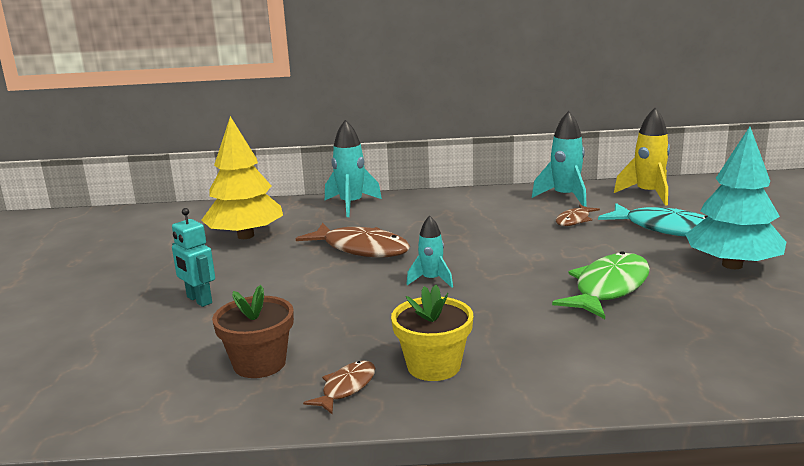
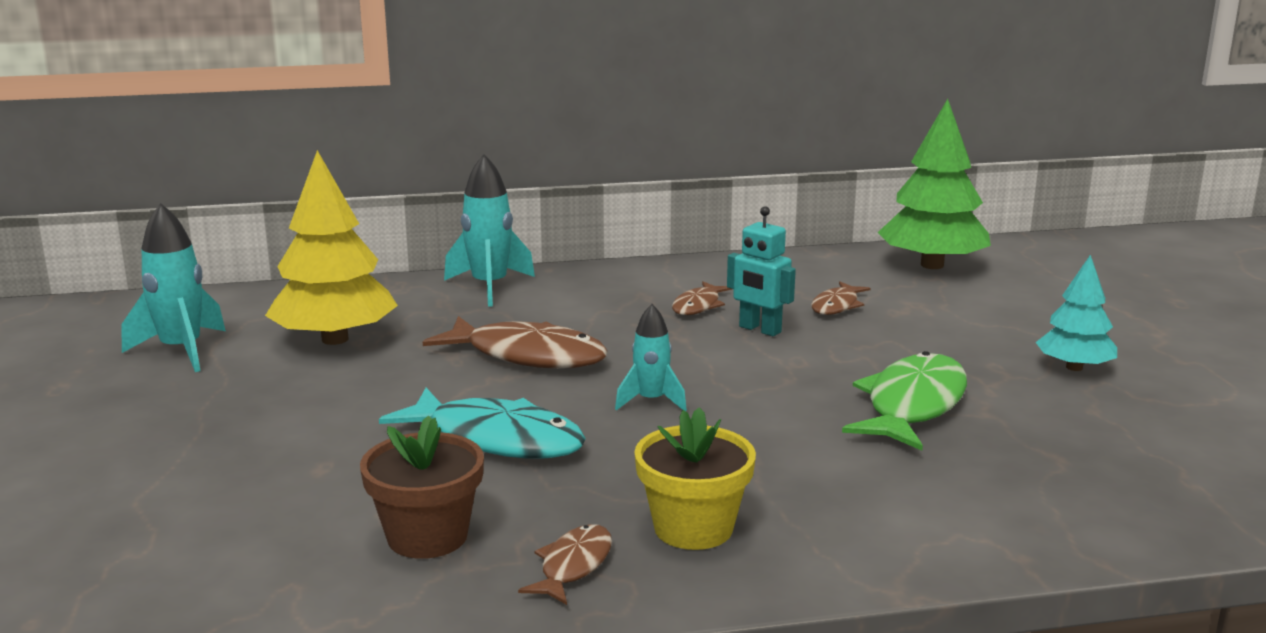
camera: 10 degrees left, 0 degrees up
turquoise robot [172,208,215,307] -> turquoise robot moved to [727,206,796,336]
turquoise rocket [532,111,587,207] -> turquoise rocket moved to [121,203,226,372]
turquoise fish [598,203,708,237] -> turquoise fish moved to [379,388,586,459]
yellow rocket [614,108,670,206] -> green tree [877,99,991,269]
turquoise tree [685,127,786,269] -> turquoise tree [1036,255,1117,371], size x0.59
none -> brown fish [672,281,732,315]

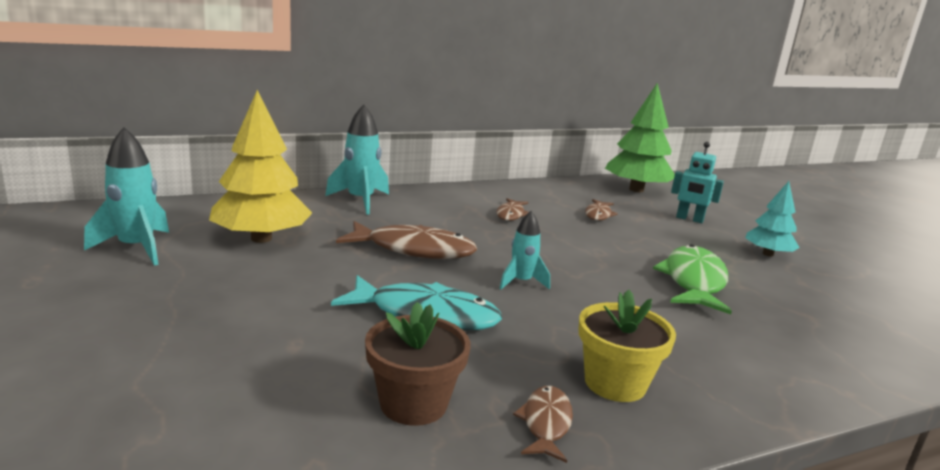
camera: 15 degrees left, 0 degrees up
turquoise robot [727,206,796,336] -> turquoise robot moved to [671,142,724,223]

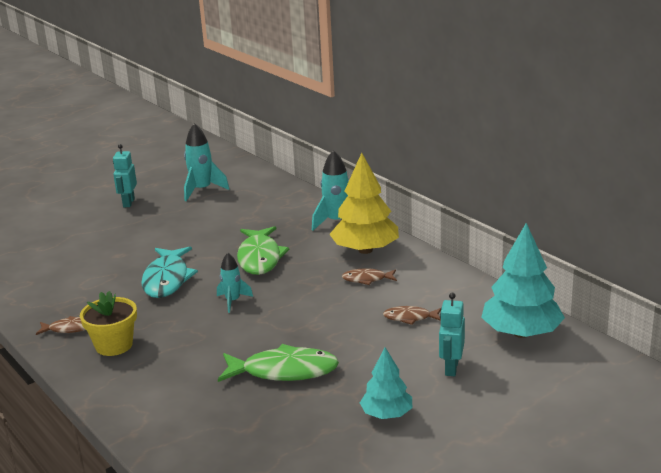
camera: 80 degrees right, 5 degrees up
yellow tree [209,90,312,243] -> yellow tree moved to [329,153,399,254]
brown fish [336,221,477,259] -> green fish [237,226,289,275]
brown flower pot [365,302,470,426] -> none
green tree [605,83,675,192] -> turquoise tree [481,223,565,338]
none -> turquoise robot [113,144,137,207]

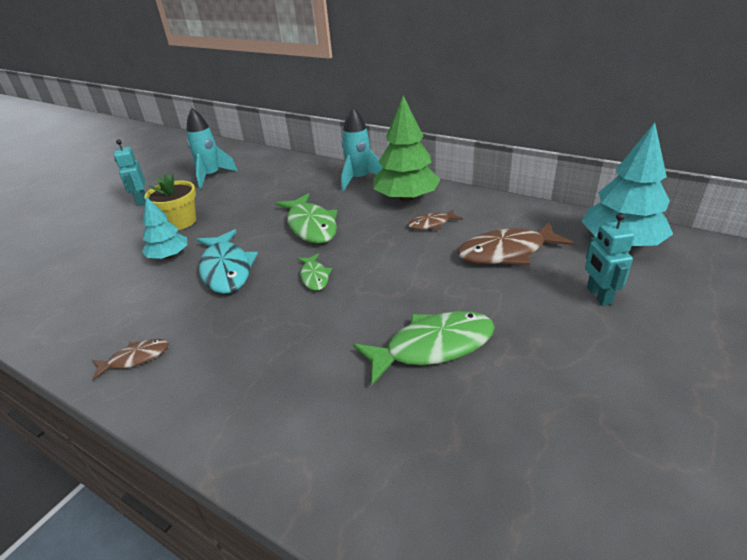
camera: 20 degrees left, 10 degrees up
yellow flower pot [80,291,137,356] -> yellow flower pot moved to [144,173,196,230]
turquoise rocket [217,253,253,313] -> green fish [297,253,332,291]
yellow tree [329,153,399,254] -> green tree [373,96,441,202]
turquoise tree [360,347,412,419] -> turquoise tree moved to [142,197,187,259]
brown fish [383,306,441,325] -> brown fish [457,222,574,265], size x1.88

